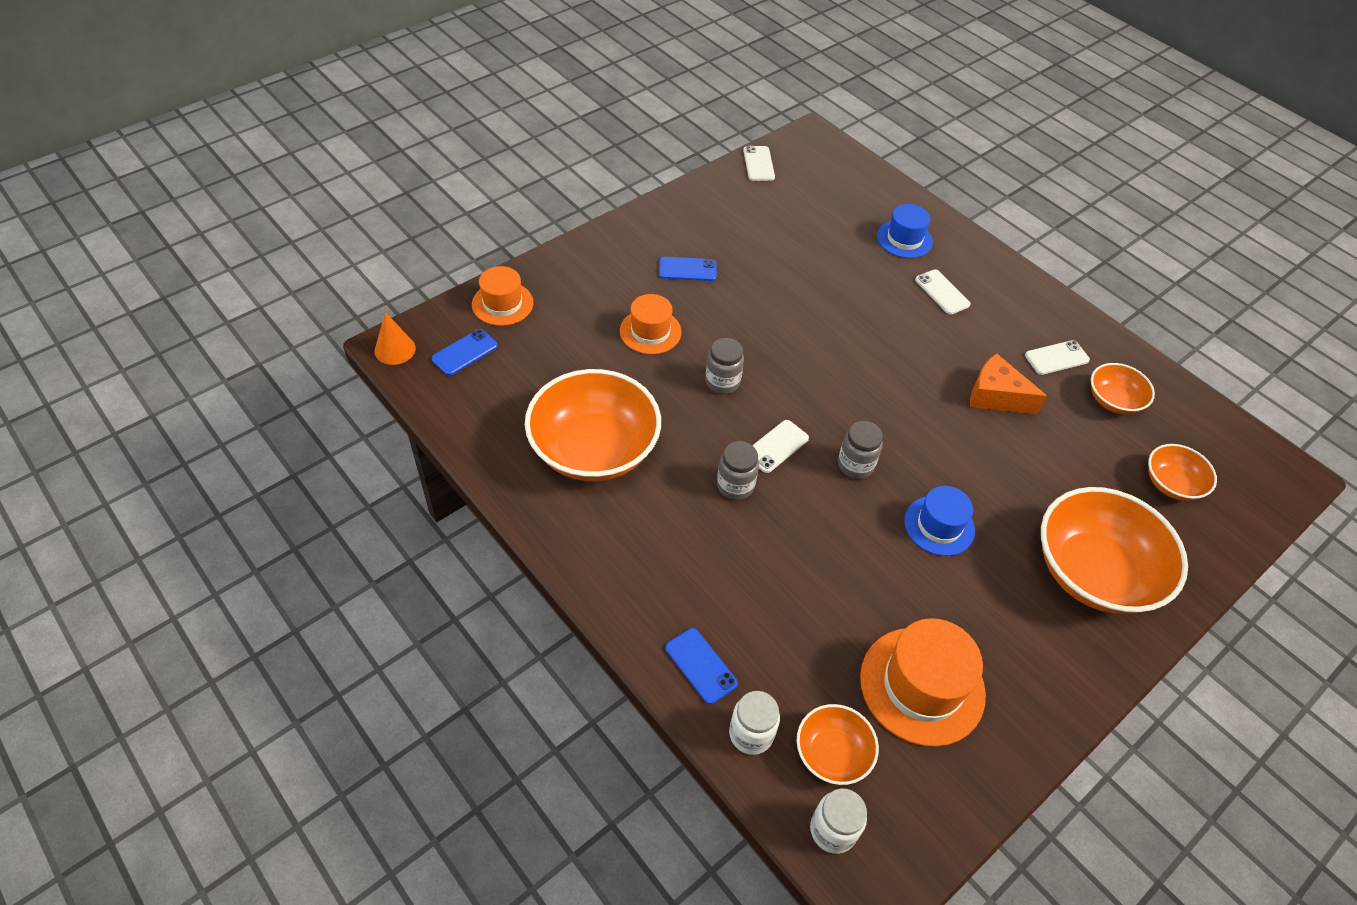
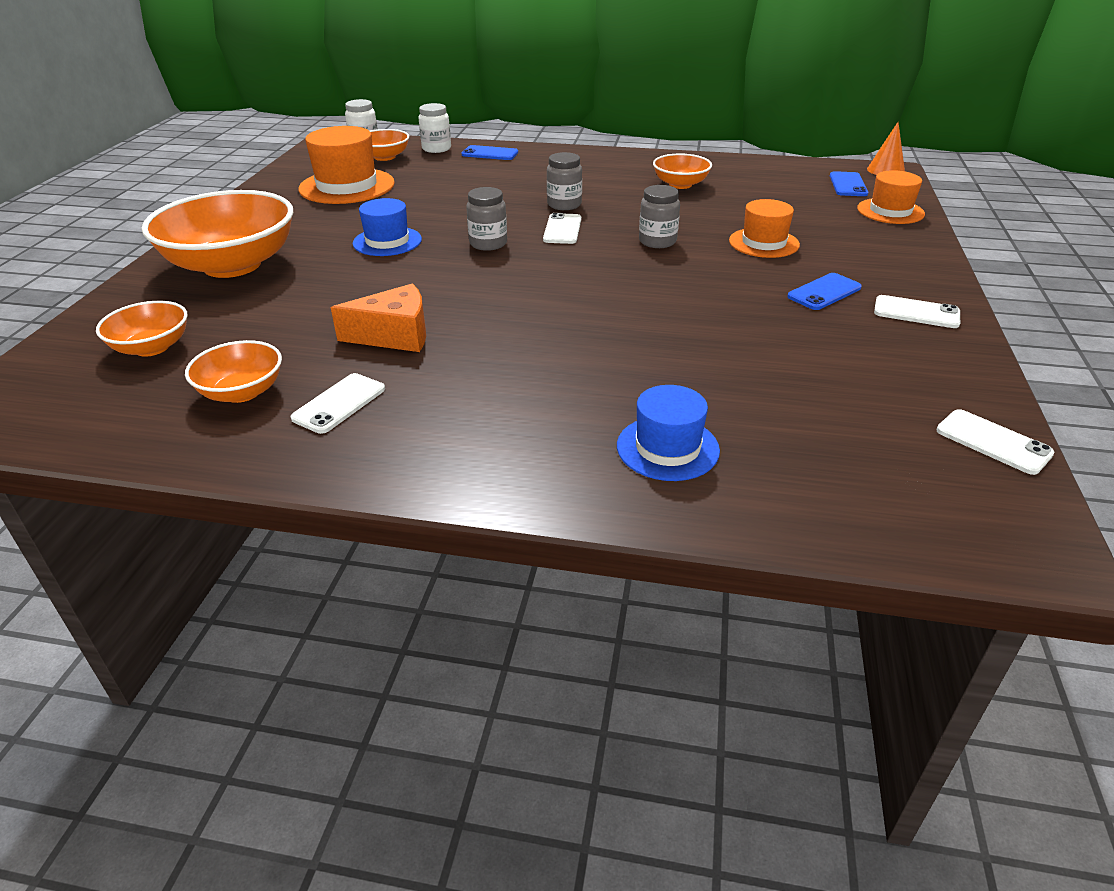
camera: 145 degrees right, 15 degrees down
orange bowl [525,369,661,481] -> orange bowl [653,153,712,189], size x0.51
white phone [915,270,971,315] -> white phone moved to [874,295,960,328]

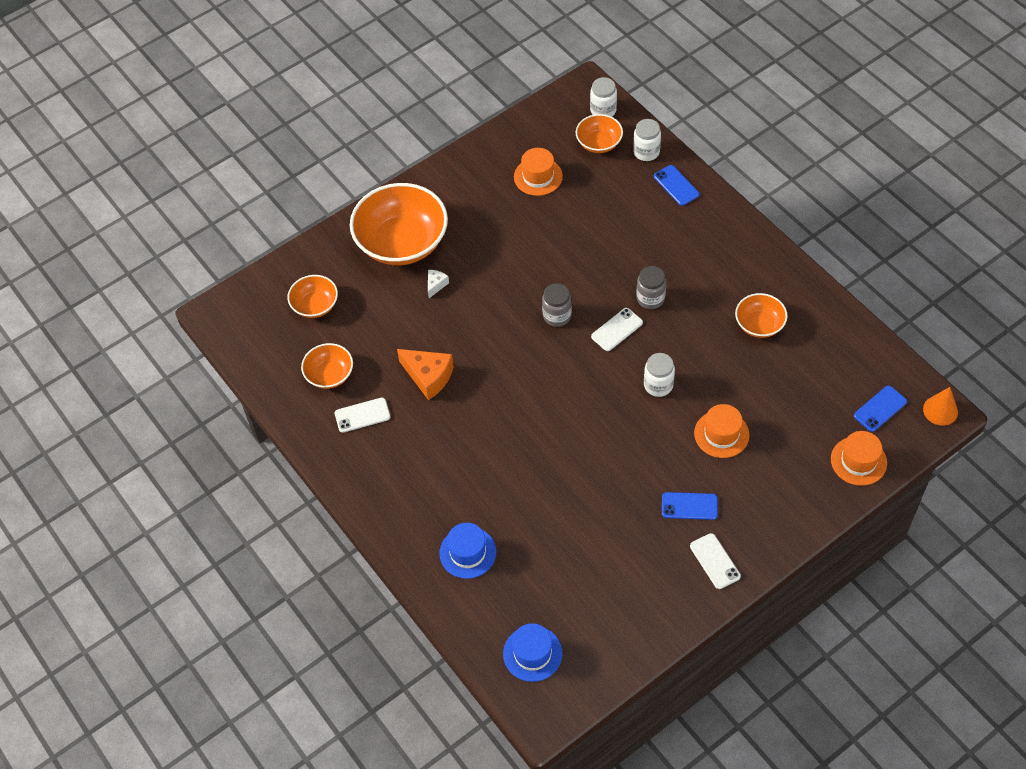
camera: 45 degrees right, 20 degrees up
orange hat [299,126,395,204] -> orange hat [514,148,563,196], size x0.63
blue hat [353,198,422,256] -> blue hat moved to [503,623,562,682]
grey jar [639,185,680,248] -> white jar [644,353,675,397]
white phone [936,409,1054,475] -> none
none -> white cheese [428,270,449,298]

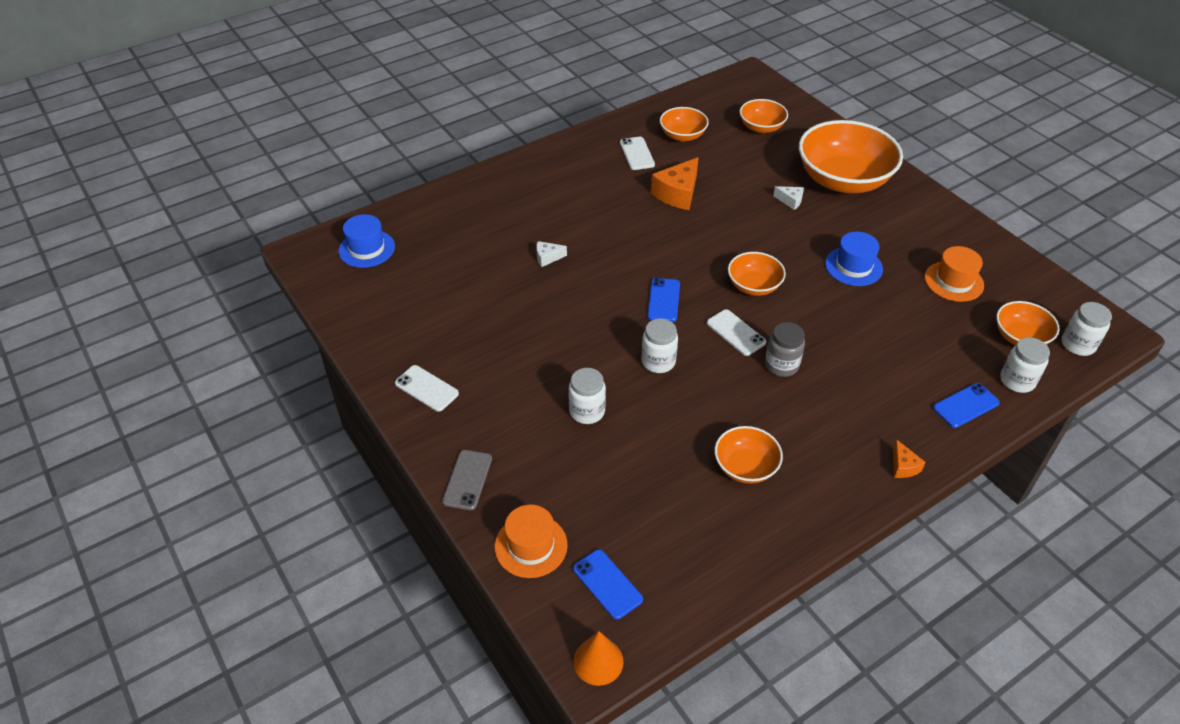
camera: 90 degrees right, 10 degrees down
blue hat [440,523,496,579] -> blue hat moved to [825,232,883,286]
grey jar [542,283,572,327] -> orange bowl [728,252,786,296]
blue phone [662,492,718,520] -> blue phone moved to [647,278,680,322]
white phone [690,533,741,589] -> white phone turned 60 degrees clockwise [395,365,459,412]
orange hat [694,404,749,458] -> white jar [569,368,606,424]
none -> grey phone [442,450,492,510]
none -> white cheese [536,241,567,267]
none -> orange cheese [893,439,926,478]

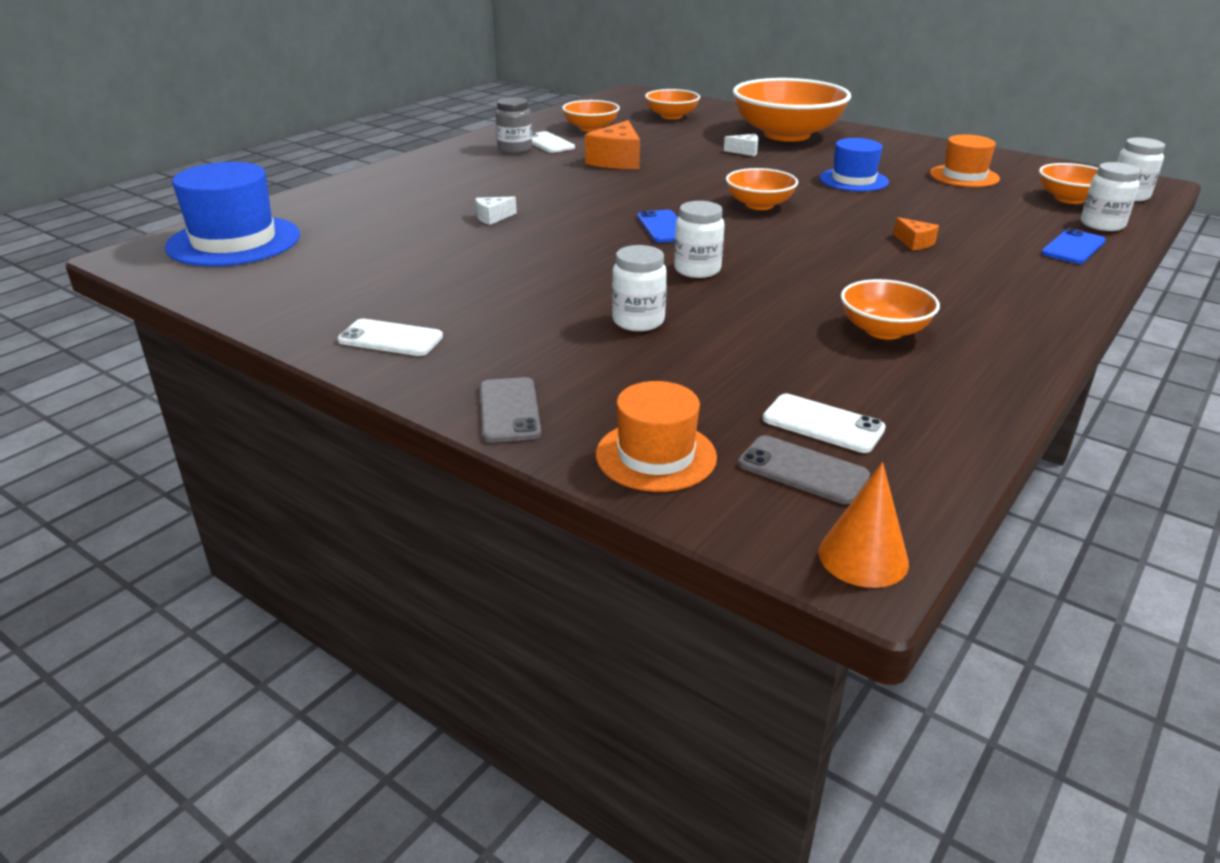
camera: 20 degrees left, 15 degrees down
blue hat [338,214,395,268] -> blue hat [165,162,300,267], size x1.59
blue phone [573,549,643,620] -> grey phone [738,435,870,504]
white phone [707,309,766,356] -> white phone moved to [763,394,886,453]
grey jar [765,322,805,377] -> grey jar moved to [495,97,532,154]
orange cheese [893,439,926,478] -> orange cheese moved to [893,217,939,250]

